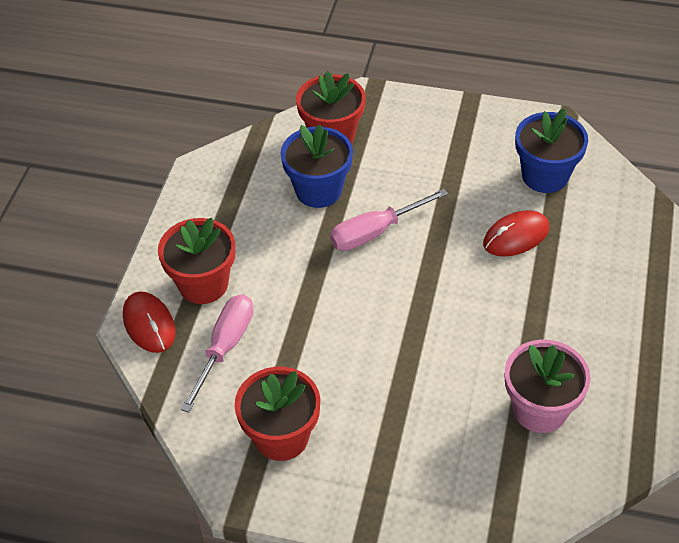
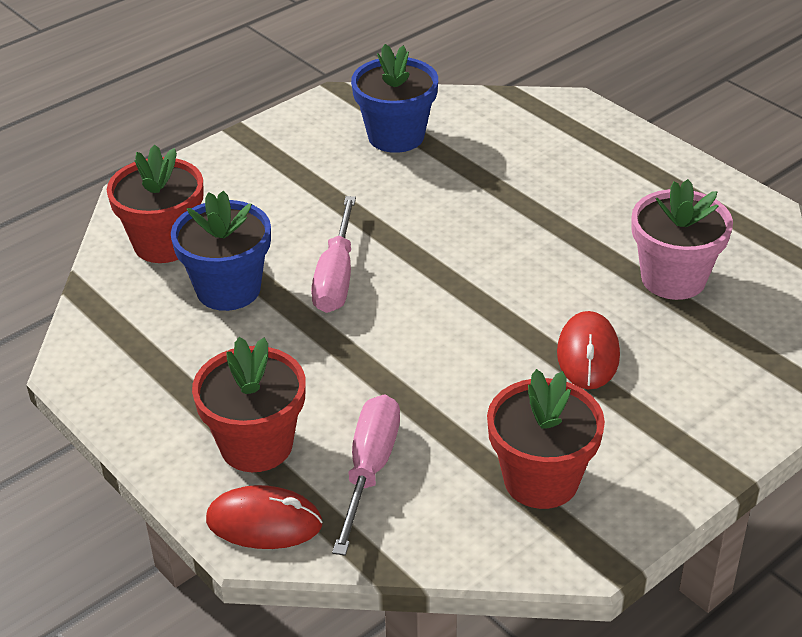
camera: 55 degrees left, 10 degrees down
pink screwdriver [181,294,254,413] -> pink screwdriver turned 45 degrees clockwise [332,395,400,556]
red mouse [483,210,549,257] -> red mouse moved to [557,311,620,389]

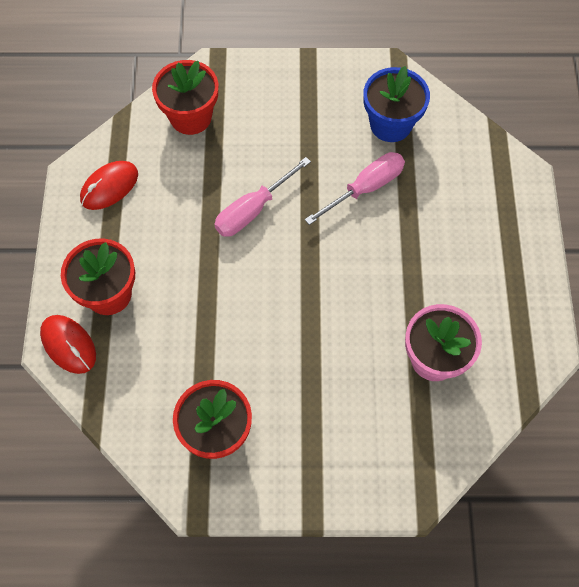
camera: 40 degrees right, 25 degrees up
blue flower pot [171,191,271,311] -> none
pink screwdriver [332,395,400,556] -> pink screwdriver moved to [305,152,405,225]
red mouse [557,311,620,389] -> red mouse moved to [80,161,138,210]

